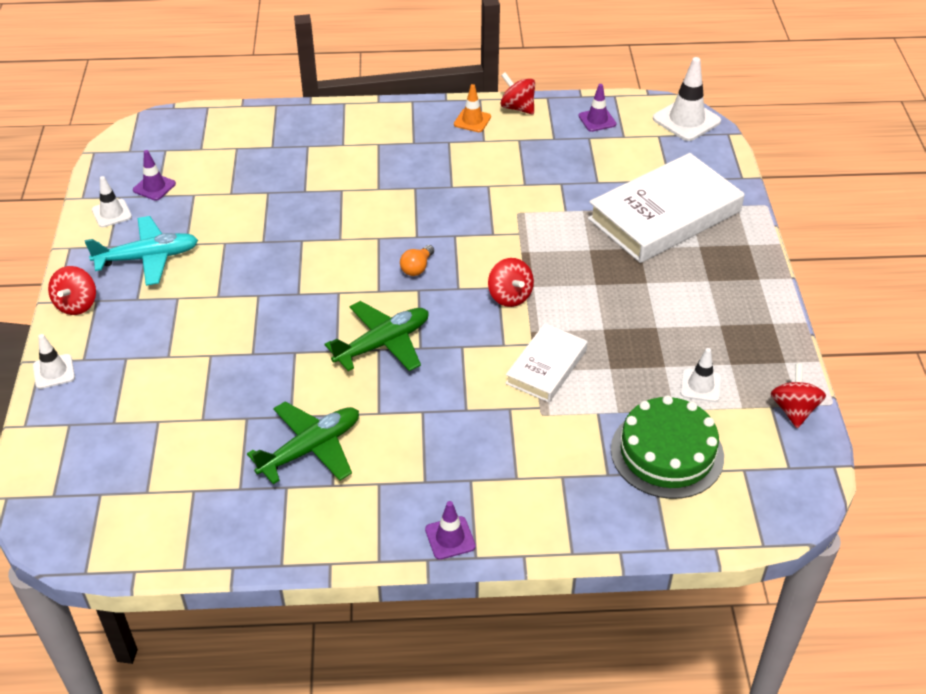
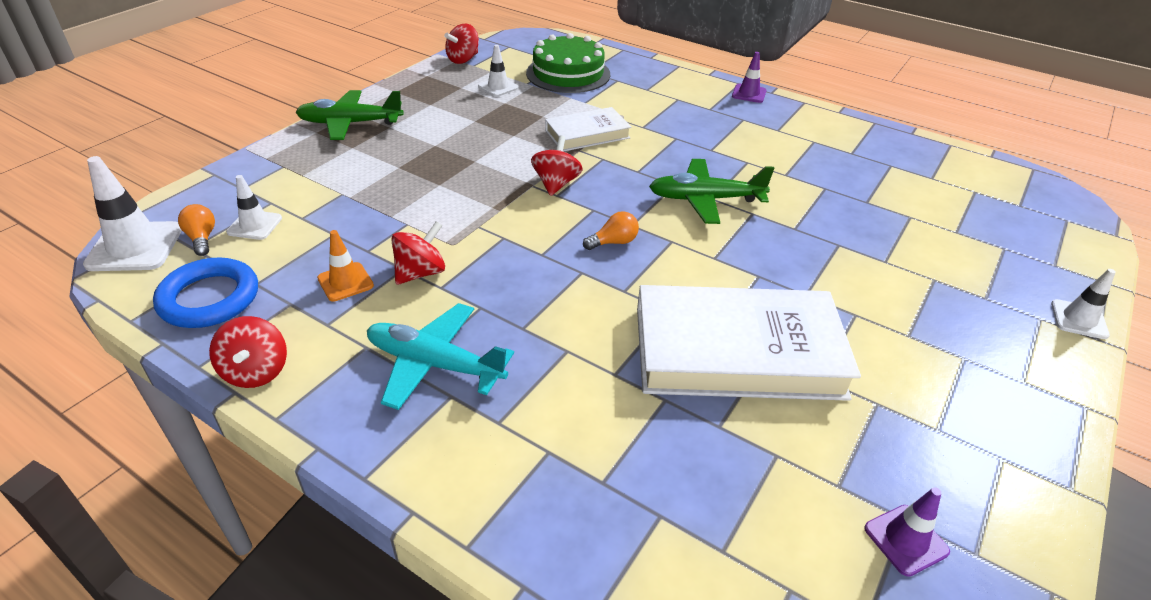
camera: 145 degrees left, 5 degrees down
red spinning top [48,266,96,315] -> red spinning top moved to [391,221,445,285]
turquoise plane [85,216,198,286] -> turquoise plane moved to [367,303,514,410]
white traffic cone [92,176,132,227] -> white traffic cone moved to [226,175,282,240]
green plane [247,402,359,484] -> green plane moved to [295,90,404,140]
orange traffic cone [454,84,491,132] -> orange traffic cone moved to [317,230,374,302]
purple traffic cone [579,84,616,132] -> blue ring [153,257,258,328]
white book [588,153,745,263] -> white book moved to [637,285,861,401]
none -> orange light bulb [178,204,215,256]

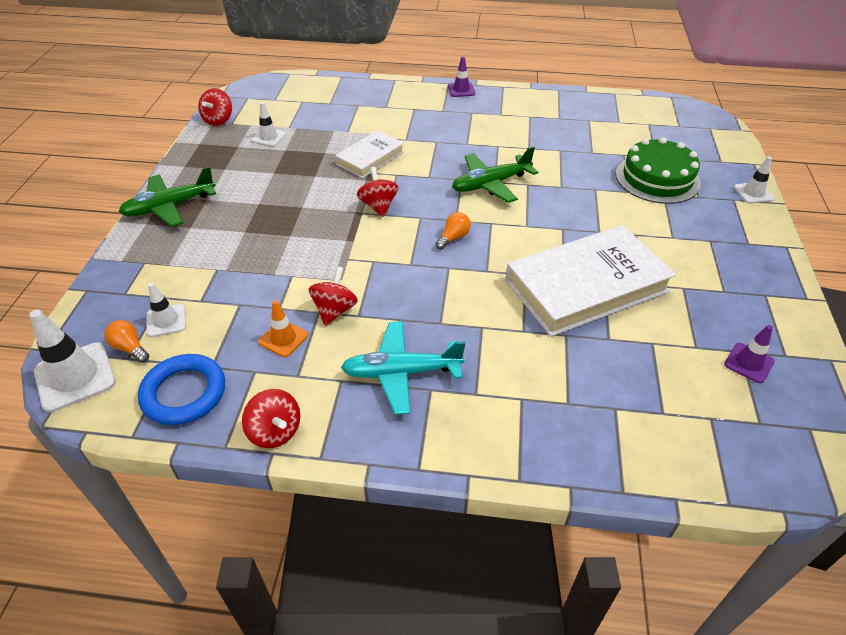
camera: 25 degrees left, 5 degrees up
green cake [526,33,610,93] -> green cake moved to [616,137,701,204]

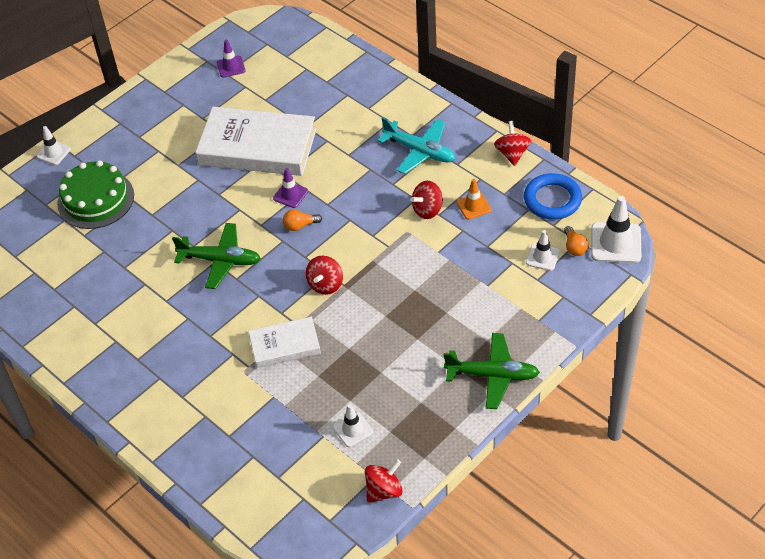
camera: 140 degrees left, 5 degrees up
purple traffic cone [448,57,475,97] -> purple traffic cone moved to [273,168,308,208]

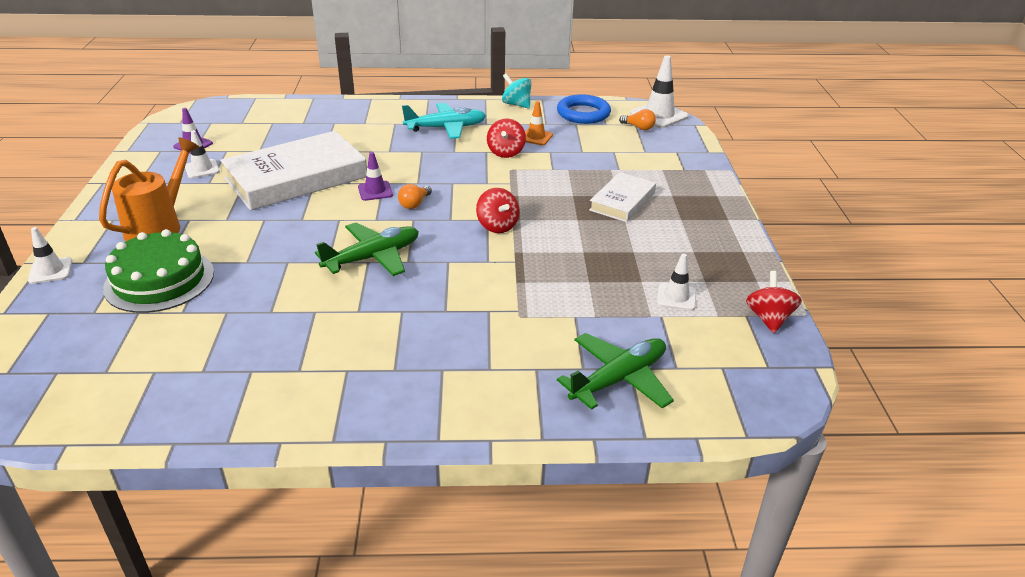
camera: 50 degrees left, 15 degrees down
white book [248,317,321,368] -> white book moved to [589,172,656,222]
green plane [444,333,540,409] -> green plane moved to [557,333,674,410]
red spinning top [494,121,531,166] -> turquoise spinning top [502,73,531,109]
white traffic cone [526,230,560,271] -> white traffic cone moved to [185,130,220,178]
none -> orange watering can [99,137,199,241]

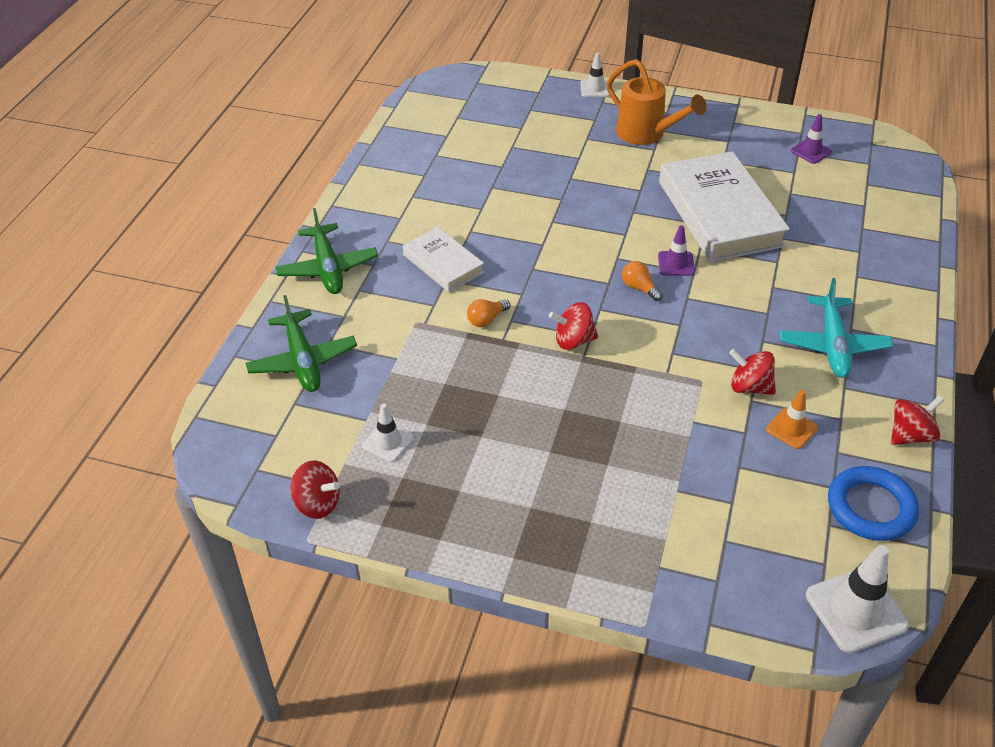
camera: 110 degrees right, 10 degrees up
green cake [103,229,214,313] -> none
white traffic cone [185,130,220,178] -> none
green plane [315,222,419,276] -> green plane moved to [276,208,378,294]
turquoise spinning top [502,73,531,109] -> red spinning top [891,395,944,445]
white book [589,172,656,222] -> white book moved to [403,227,484,292]
orange light bulb [619,109,656,130] -> orange light bulb moved to [467,299,511,327]

